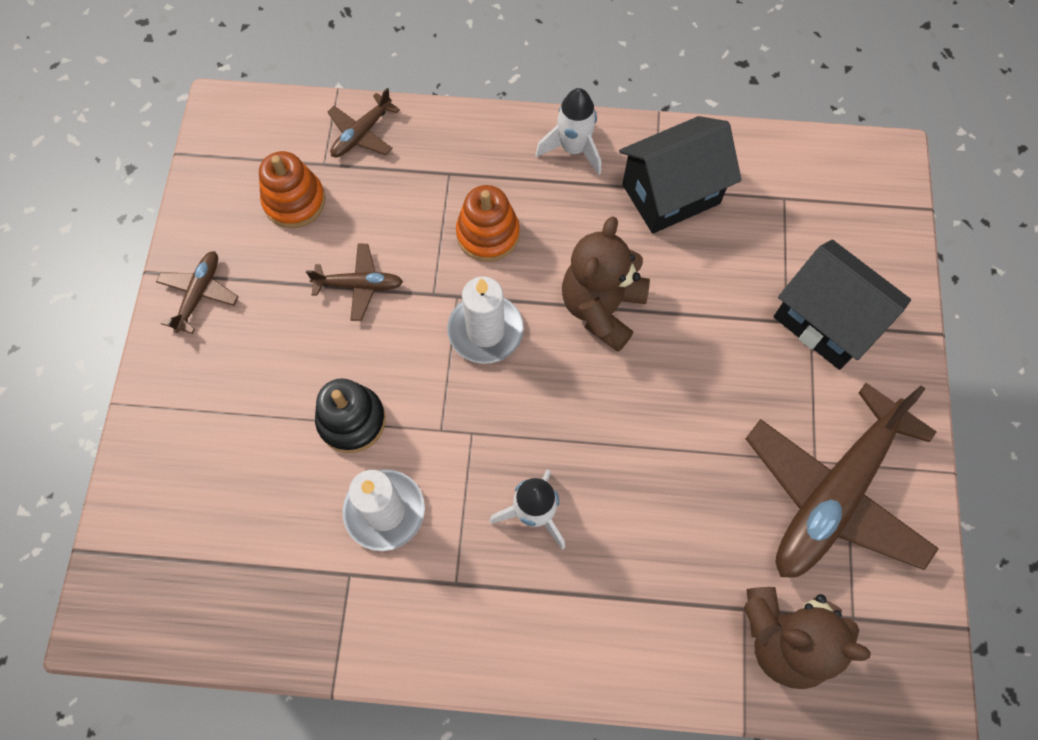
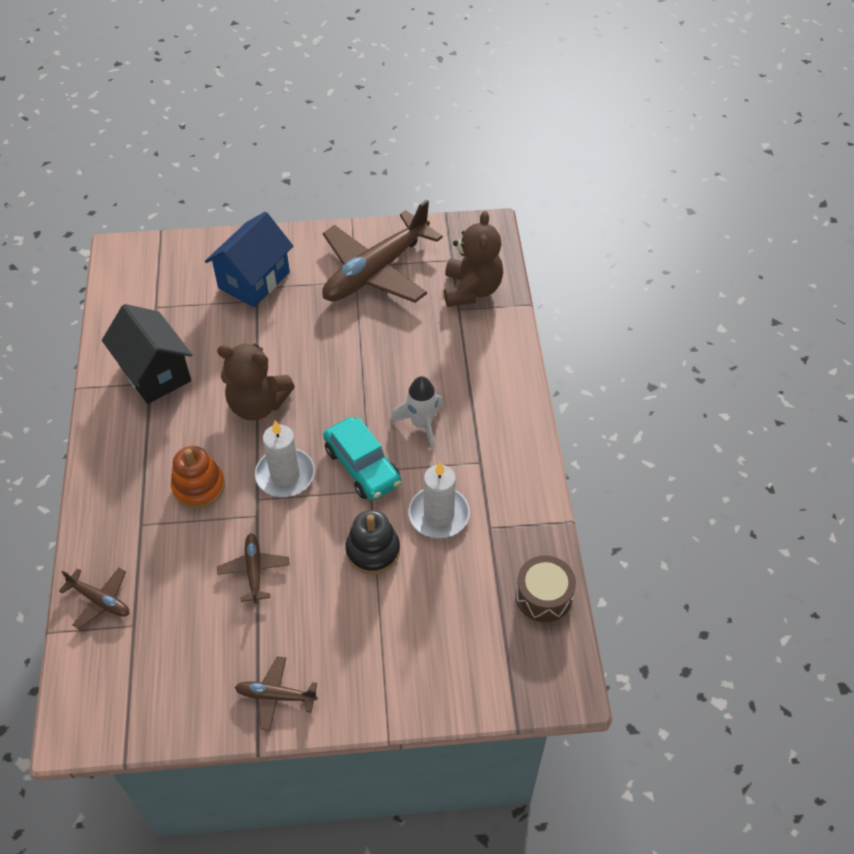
camera: 100 degrees left, 15 degrees down
orange stacking toy [259,151,326,228] -> none
white rocket [535,88,601,175] -> none
brown plane [745,383,939,578] -> brown plane turned 105 degrees clockwise [322,200,443,303]
black house [774,240,911,370] -> blue house [205,212,293,307]
none -> turquoise car [323,417,401,500]
none -> brown drum [515,555,576,622]

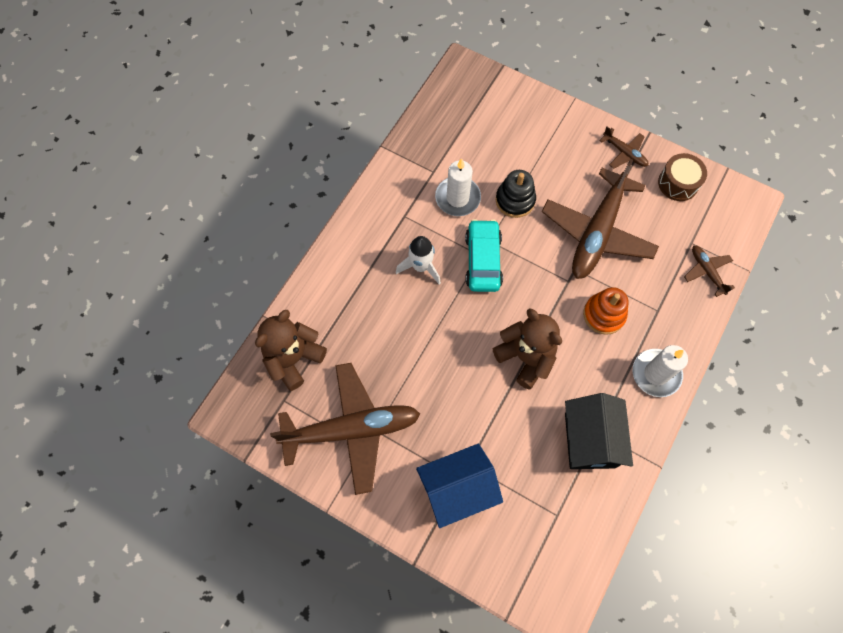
camera: 145 degrees left, 15 degrees up
brown plane [217,533,290,603] -> brown plane [542,159,659,279], size x2.23
white candle [255,421,315,497] -> white candle moved to [633,345,688,397]
brown drum [515,555,576,622] -> brown drum moved to [658,153,707,201]

